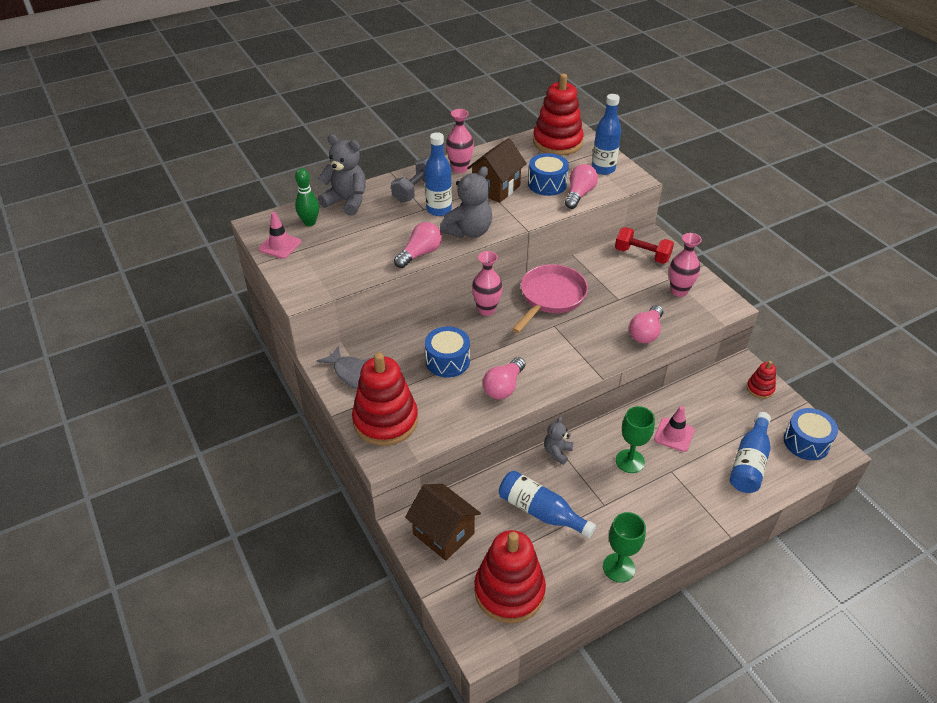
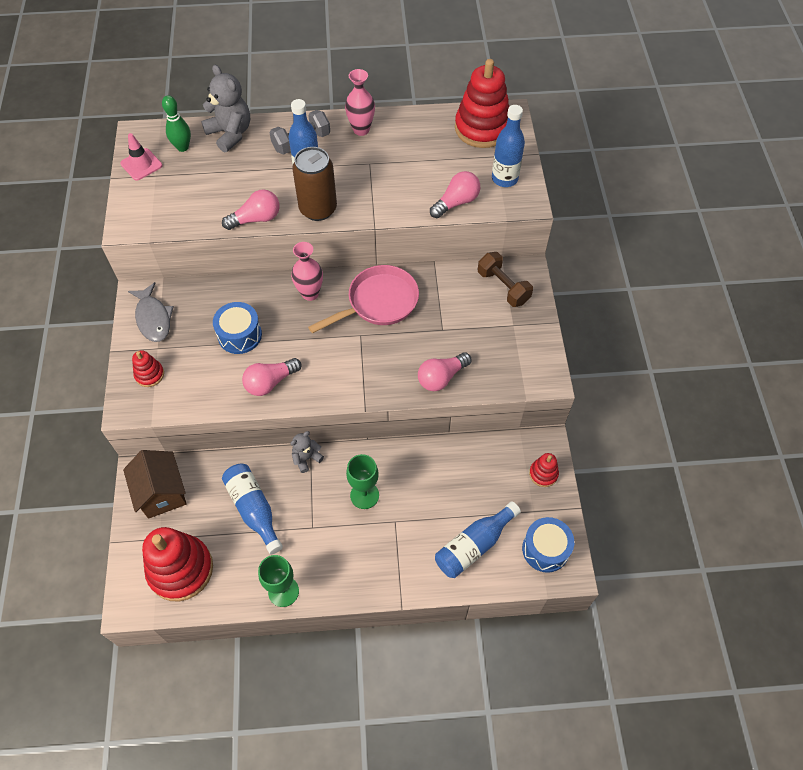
camera: 25 degrees right, 15 degrees up
red stacking toy [352,352,418,446] -> red stacking toy [132,350,164,387], size x0.47
grey teddy bear [440,166,492,238] -> brown can [292,147,337,221]
brown house [467,138,527,203] -> none
blue drum [528,153,569,196] -> none
red dumbbell [615,227,674,264] -> brown dumbbell [478,252,533,307]
pink traffic cone [654,406,695,452] -> none
pink vase [669,233,702,297] -> none

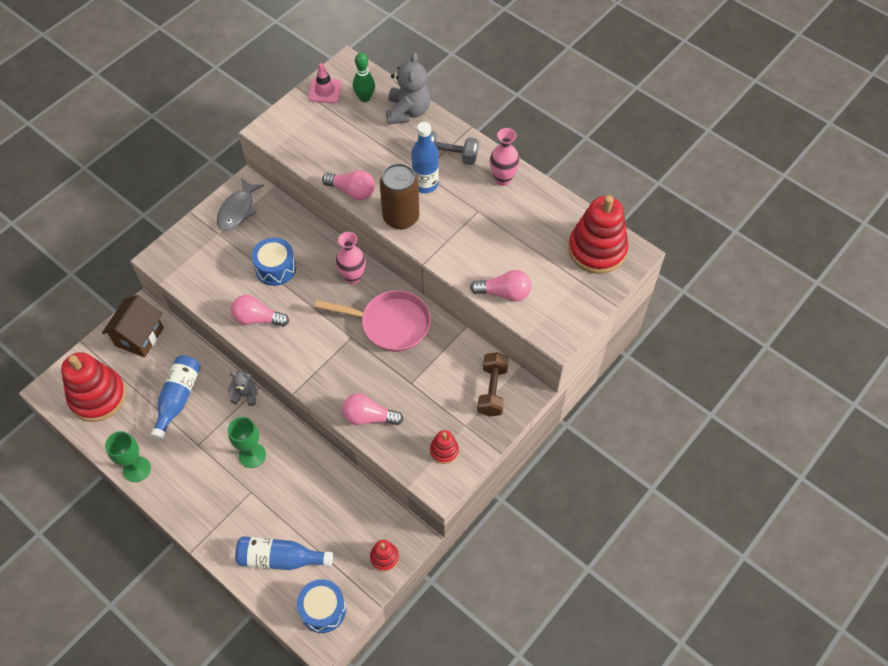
camera: 45 degrees right, 0 degrees up
red stacking toy [132,350,164,387] -> red stacking toy moved to [430,430,459,464]
blue bottle [492,105,525,187] -> none

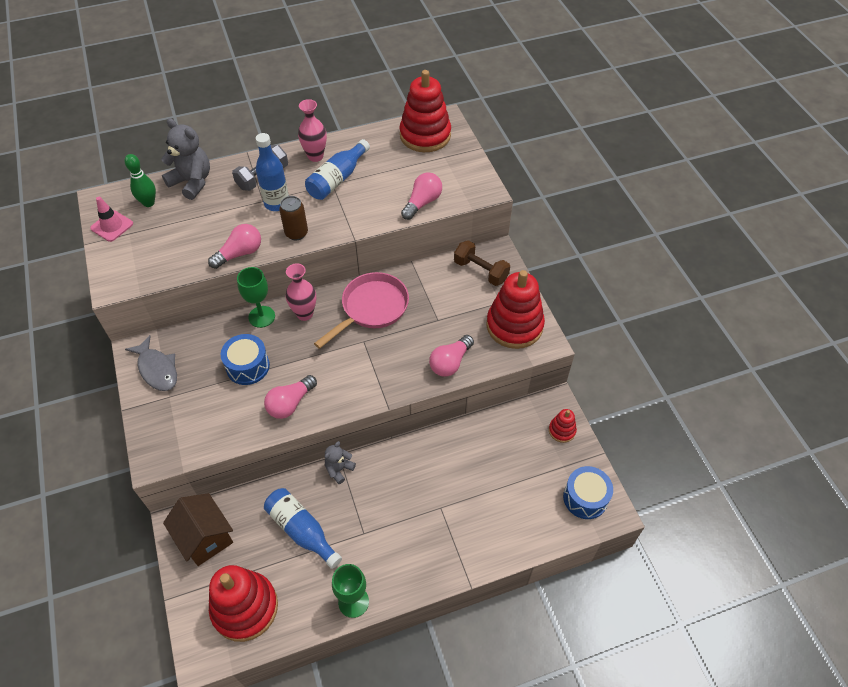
camera: 60 degrees left, 5 degrees down
green goblet [228,417,266,468] -> green goblet moved to [237,267,275,328]
blue bottle [235,536,333,570] -> blue bottle moved to [305,139,370,200]
brown can [380,163,419,230] -> brown can [279,196,308,240], size x0.64
red stacking toy [430,430,459,464] -> red stacking toy [486,270,545,349], size x2.12

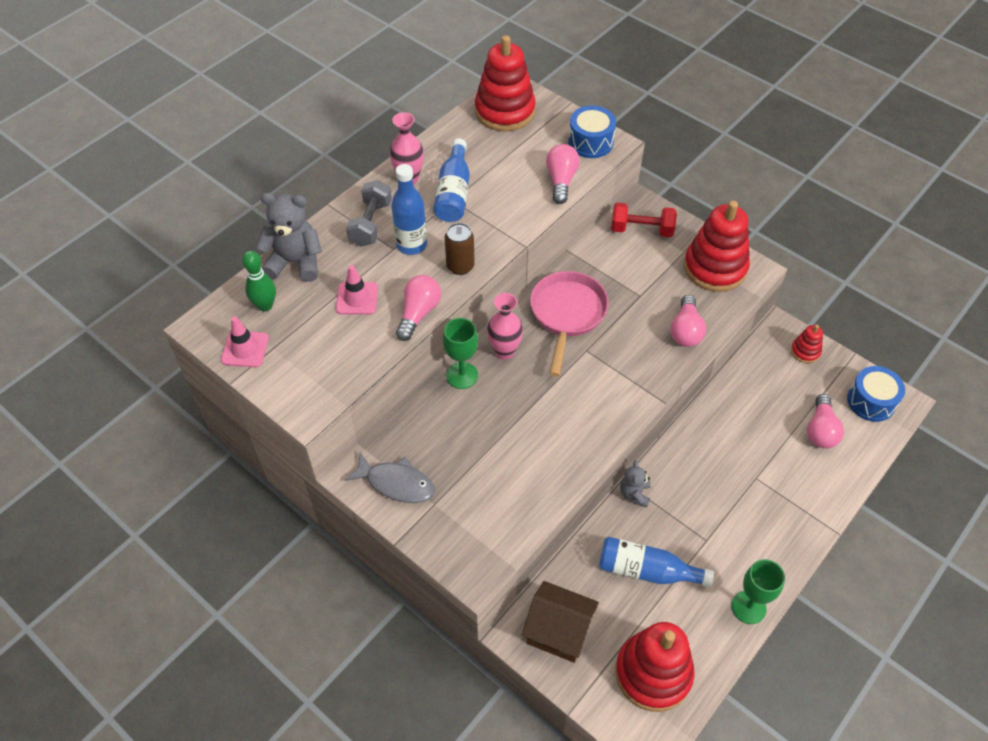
camera: 30 degrees left, 0 degrees up
blue drum [221,334,270,385] -> blue drum moved to [568,106,616,158]
pink light bulb [264,375,317,419] -> pink light bulb moved to [807,394,844,448]
brown dumbbell [454,240,510,286] -> red dumbbell [611,203,677,237]
none -> pink traffic cone [336,265,378,315]

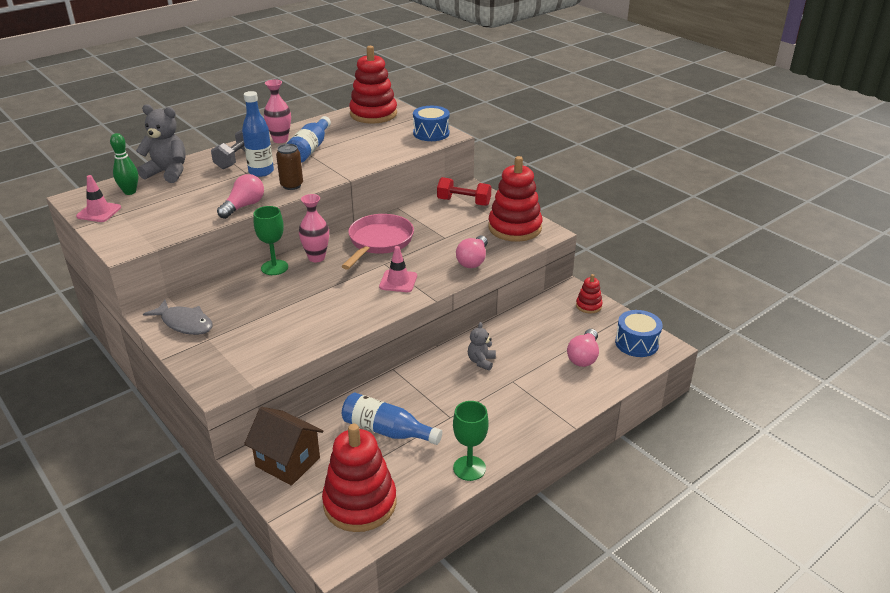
camera: 10 degrees right, 20 degrees down
pink traffic cone [336,265,378,315] -> pink traffic cone moved to [379,246,417,292]
pink light bulb [546,144,580,204] -> none
grey teddy bear [620,460,651,508] -> grey teddy bear moved to [468,322,496,371]

